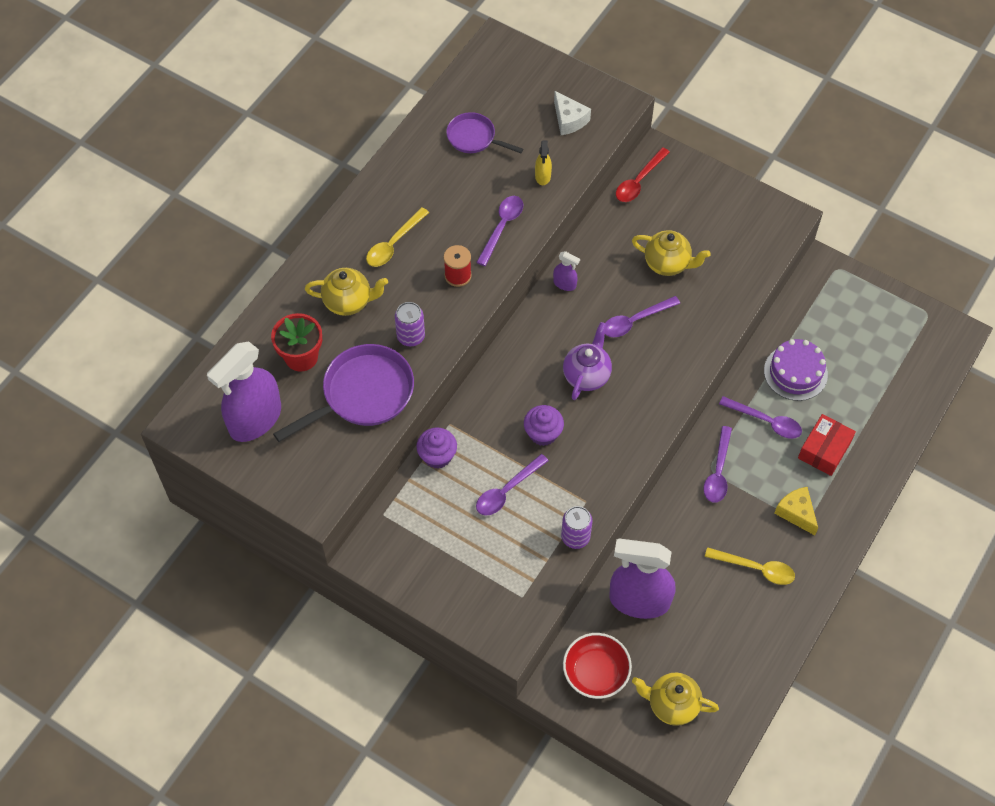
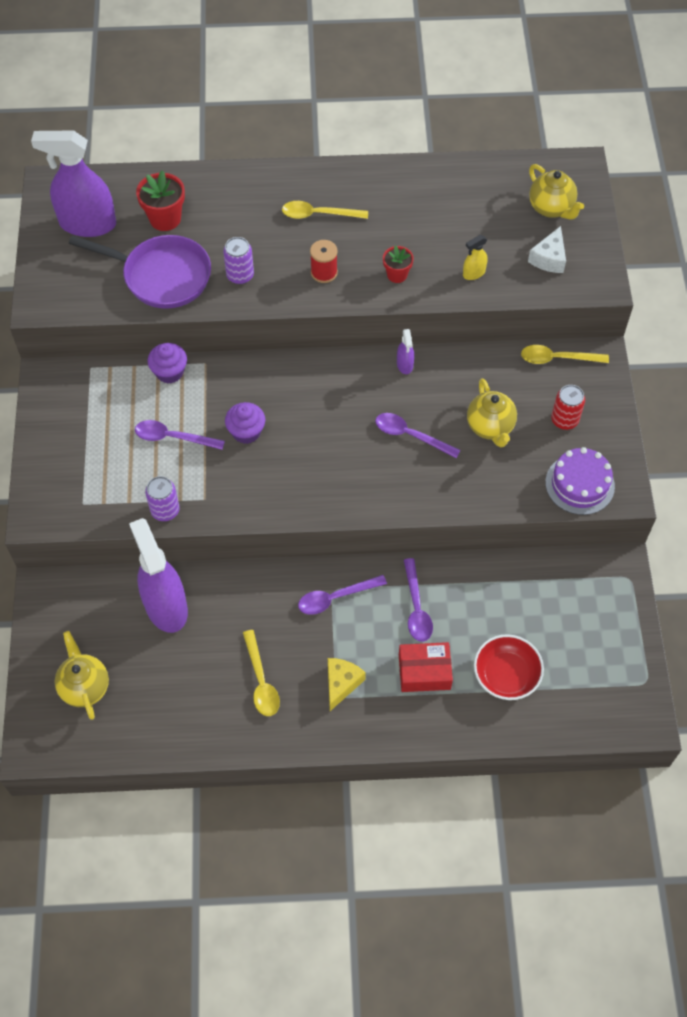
camera: 55 degrees right, 0 degrees up
yellow teapot [305,268,388,316] -> yellow teapot moved to [529,164,584,220]
purple pan [446,112,523,153] -> none
purple spoon [476,196,523,266] -> red flower pot [383,245,414,283]
purple teapot [563,322,612,400] -> none
red bowl [563,633,632,699] -> red bowl moved to [474,634,544,700]
red spoon [616,147,670,202] -> yellow spoon [521,345,609,364]
purple cake [764,339,828,401] -> purple cake moved to [545,447,615,515]
none -> red can [551,385,585,430]

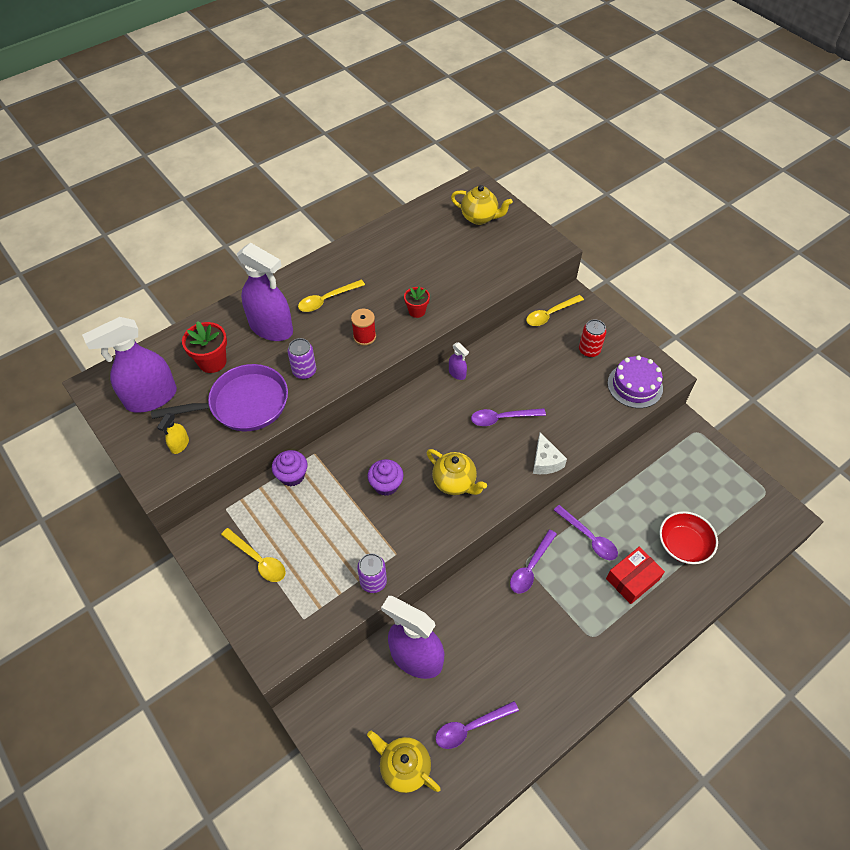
camera: 35 degrees left, 5 degrees down
purple spoon [135,420,225,450] -> purple spoon moved to [435,701,519,749]
yellow spoon [243,630,280,716] -> yellow spoon moved to [221,528,286,582]
yellow cheese [328,658,366,711] -> none
yellow spray bottle [463,235,488,280] -> yellow spray bottle moved to [157,413,189,454]
yellow teapot [467,378,517,447] -> yellow teapot moved to [427,449,487,495]
white cheese [528,226,566,273] -> white cheese moved to [533,432,567,474]
none -> purple spray bottle [237,243,293,341]

